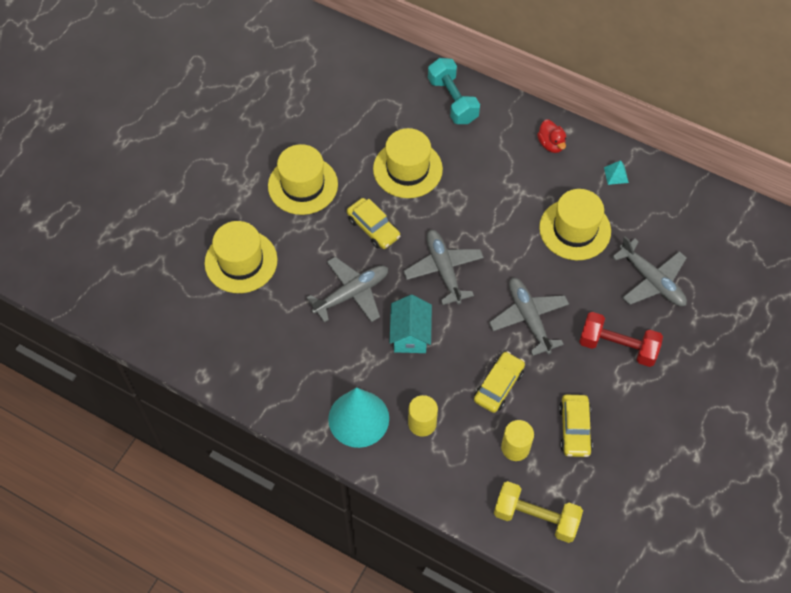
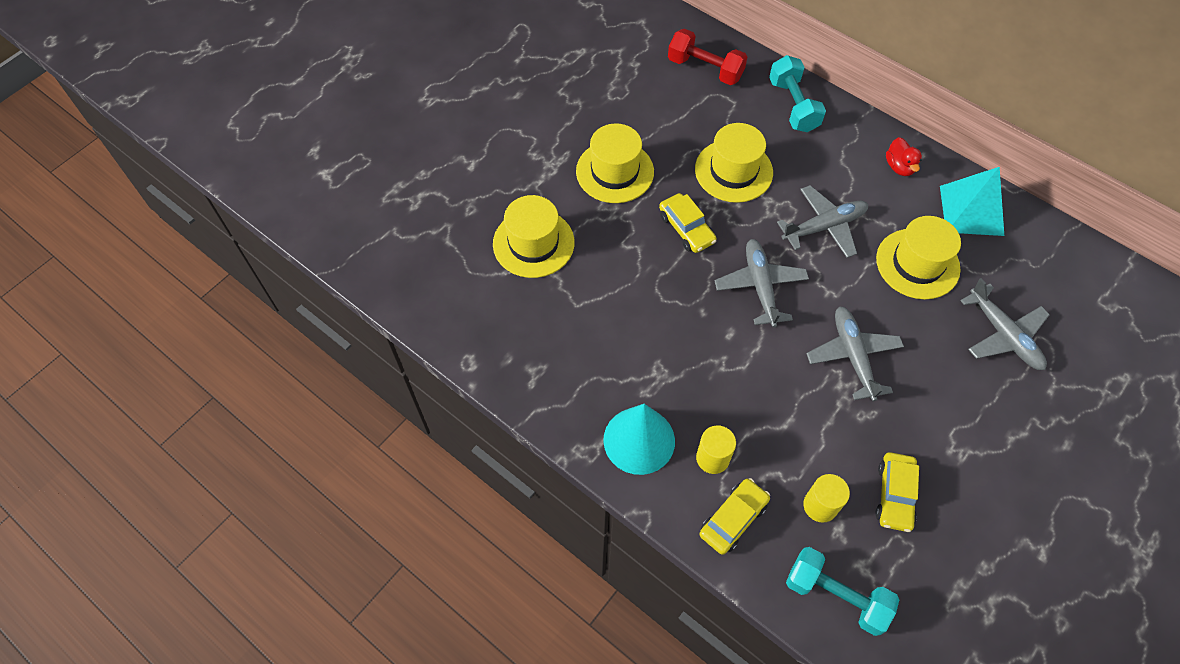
camera: 10 degrees right, 0 degrees up
grey plane [307,257,388,323] -> grey plane moved to [777,185,868,258]
turquoise house [389,295,432,353] -> none
yellow car [474,351,525,413] -> yellow car moved to [699,478,770,555]
yellow dumbbell [494,481,583,543] -> turquoise dumbbell [786,547,899,636]
red dumbbell [579,312,663,367] -> red dumbbell moved to [668,29,747,85]
turquoise pyramid [604,160,629,185] -> turquoise pyramid [940,167,1004,236], size x2.35

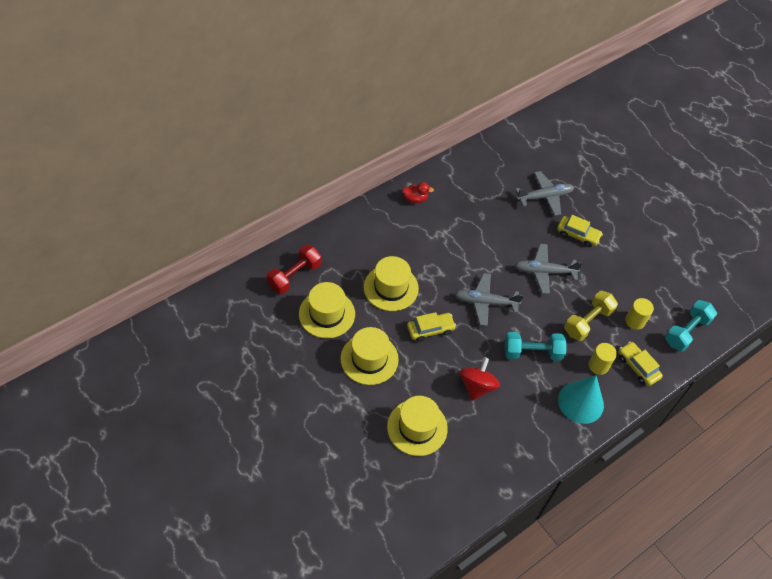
camera: 80 degrees left, 5 degrees down
turquoise dumbbell [769,55,826,132] -> turquoise dumbbell moved to [504,332,567,361]
grey plane [777,185,868,258] -> none
yellow car [875,452,919,532] -> yellow car moved to [557,215,603,247]
yellow hat [876,216,961,299] -> yellow hat moved to [299,282,355,338]
turquoise pyramid [940,167,1004,236] -> none
none -> red spinning top [460,357,500,401]
none -> yellow dumbbell [564,291,618,341]

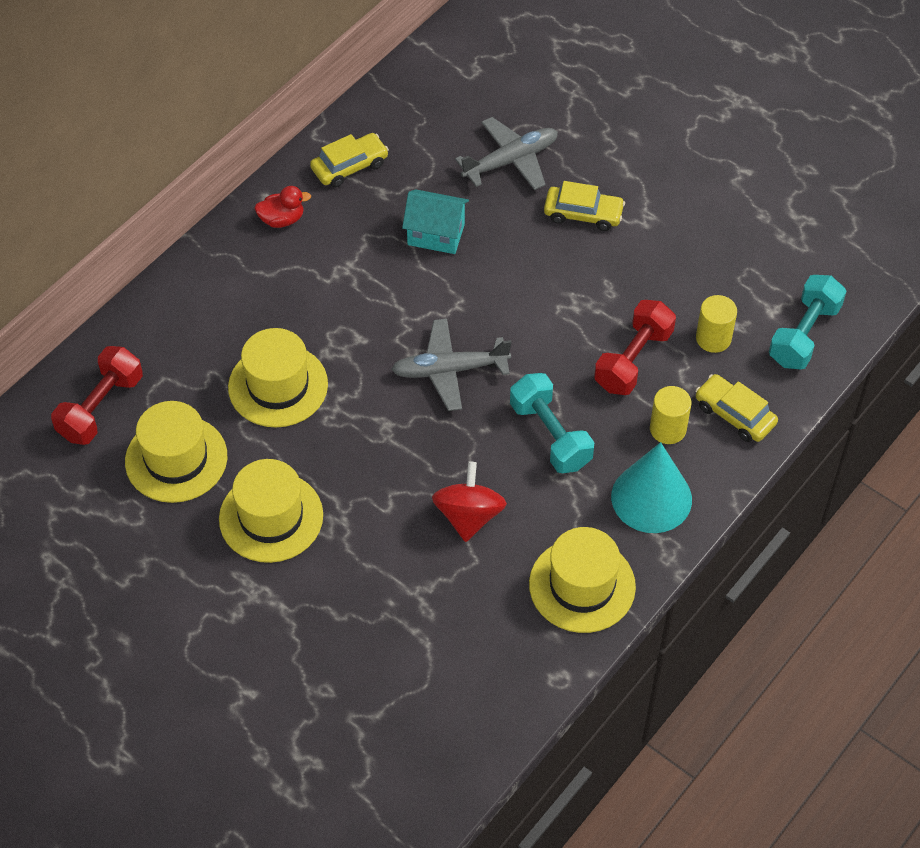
camera: 10 degrees left, 0 degrees up
yellow hat [387,396,448,456] -> yellow hat moved to [529,527,636,633]
yellow car [407,312,456,342] -> yellow car moved to [310,133,389,188]
turquoise dumbbell [504,332,567,361] -> turquoise dumbbell turned 75 degrees clockwise [510,373,594,473]
grey plane [514,244,583,294] -> none
yellow dumbbell [564,291,618,341] -> red dumbbell [594,300,676,395]
none -> turquoise house [402,189,469,254]

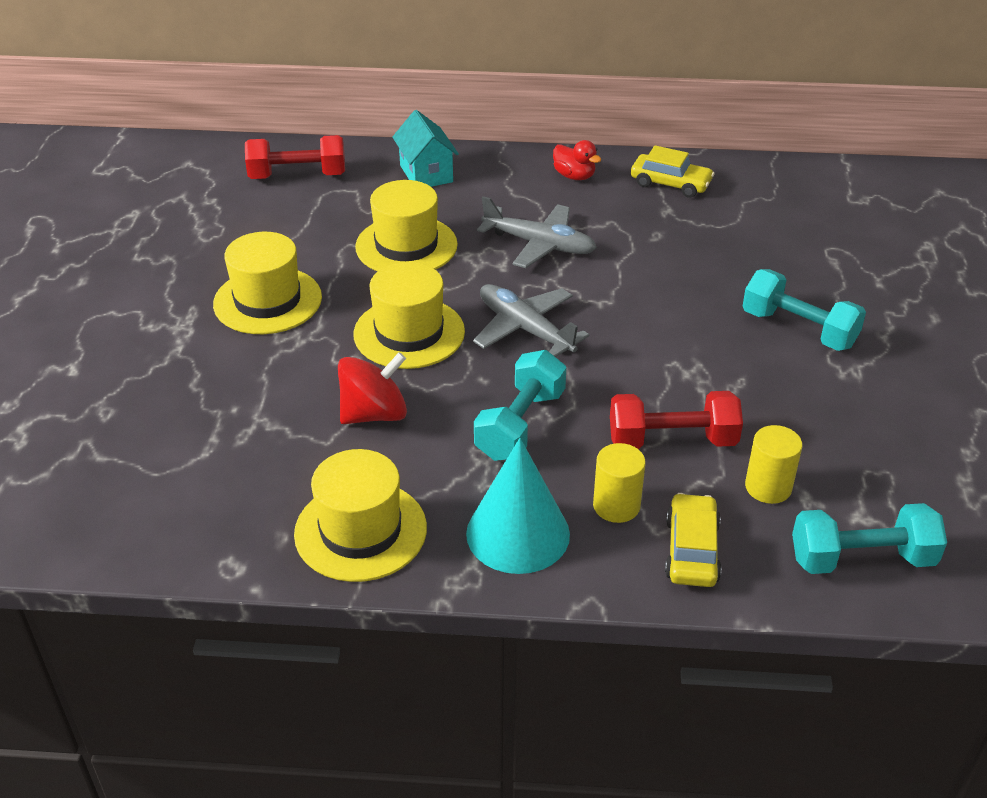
camera: 55 degrees right, 15 degrees down
yellow hat [125,401,227,503] -> yellow hat moved to [353,262,465,369]
turquoise house [402,189,469,254] -> turquoise house moved to [392,110,459,187]
grey plane [455,117,558,190] -> grey plane moved to [477,196,597,268]
yellow car [544,181,625,231] -> turquoise dumbbell [743,269,866,351]

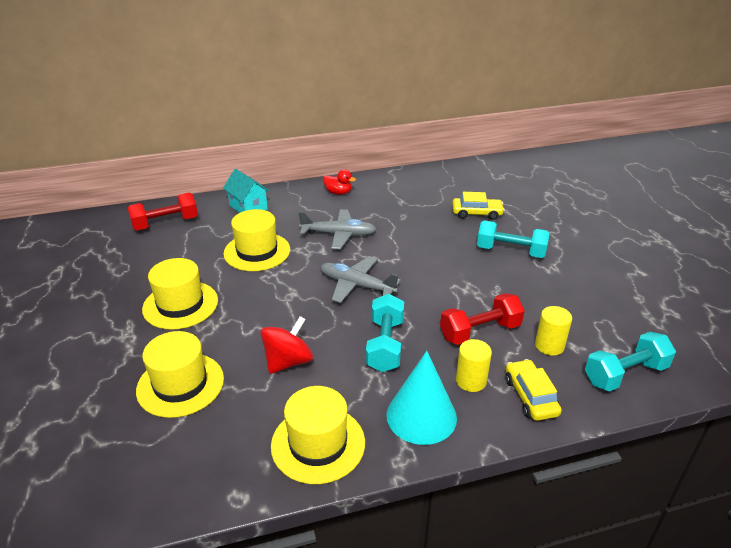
camera: 20 degrees left, 5 degrees down
yellow hat [353,262,465,369] -> yellow hat moved to [136,331,224,418]
yellow car [631,145,715,198] -> yellow car moved to [452,192,505,220]

